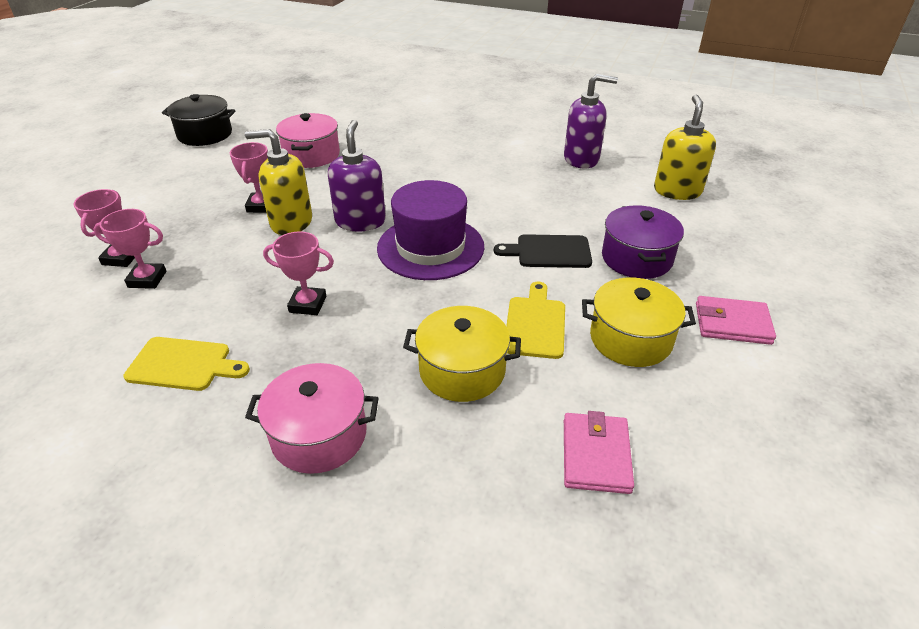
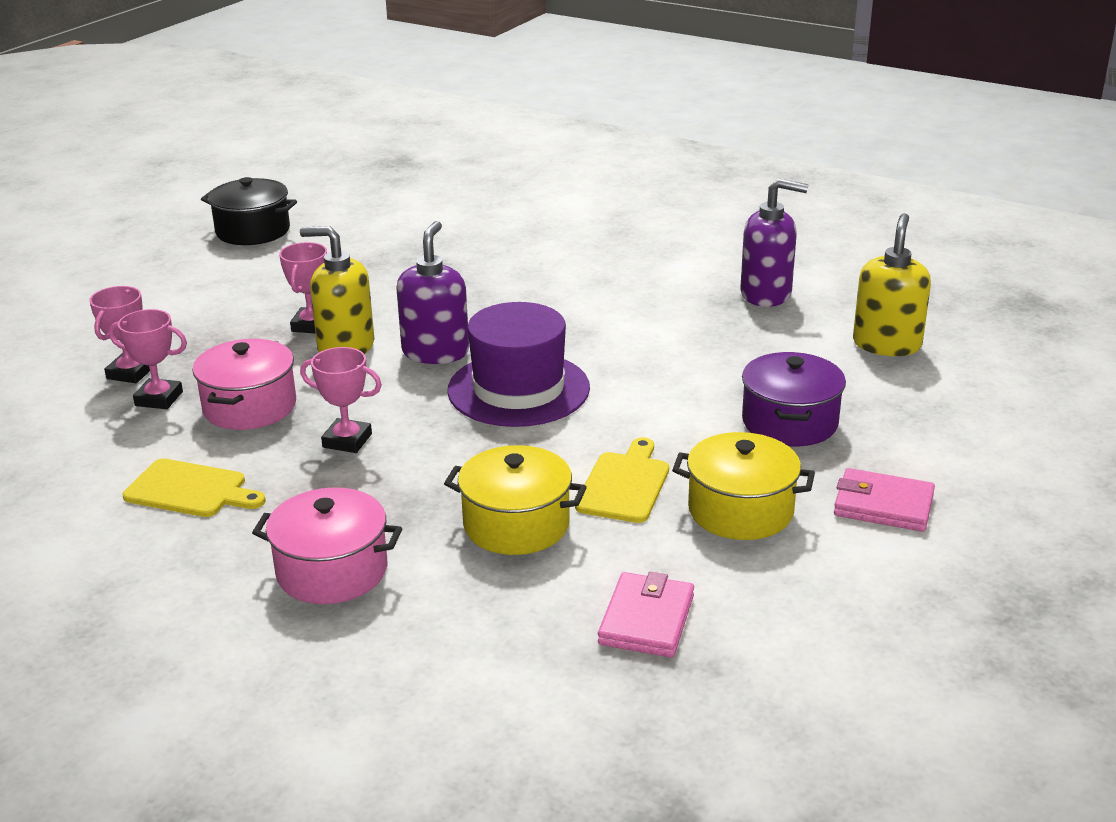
camera: 10 degrees right, 10 degrees down
pink pot [276,113,340,168] -> pink pot moved to [192,339,296,430]
black cutting board [494,234,592,268] -> none

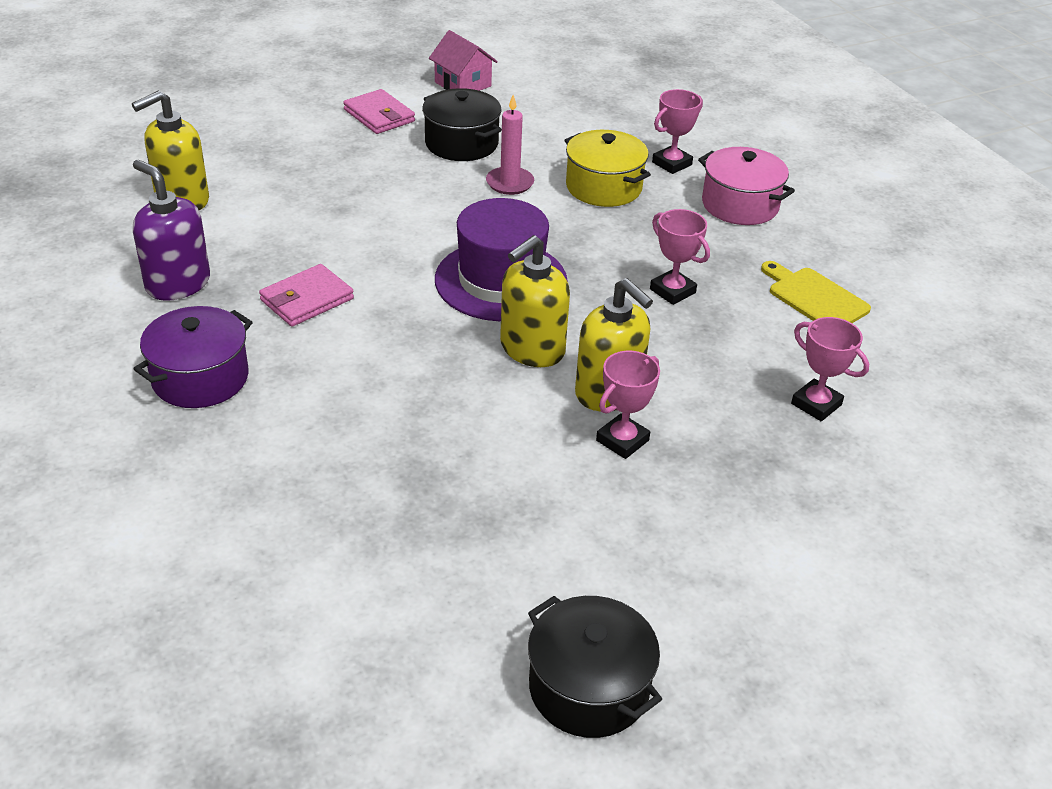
camera: 150 degrees left, 10 degrees up
pink trophy [89,286,150,383] -> pink trophy moved to [652,89,703,174]
pink pot [192,339,296,430] -> none
purple soap dispenser [396,221,469,364] -> yellow soap dispenser [500,235,570,367]
yellow cutting board [575,437,669,523] -> pink candle [486,95,534,195]
pink wallet [598,572,694,658] -> pink wallet moved to [259,264,354,327]
yellow pot [672,432,815,540] -> black pot [422,88,502,161]
purple pot [742,352,846,446] -> purple pot moved to [134,306,253,408]
none -> pink house [429,30,498,91]

